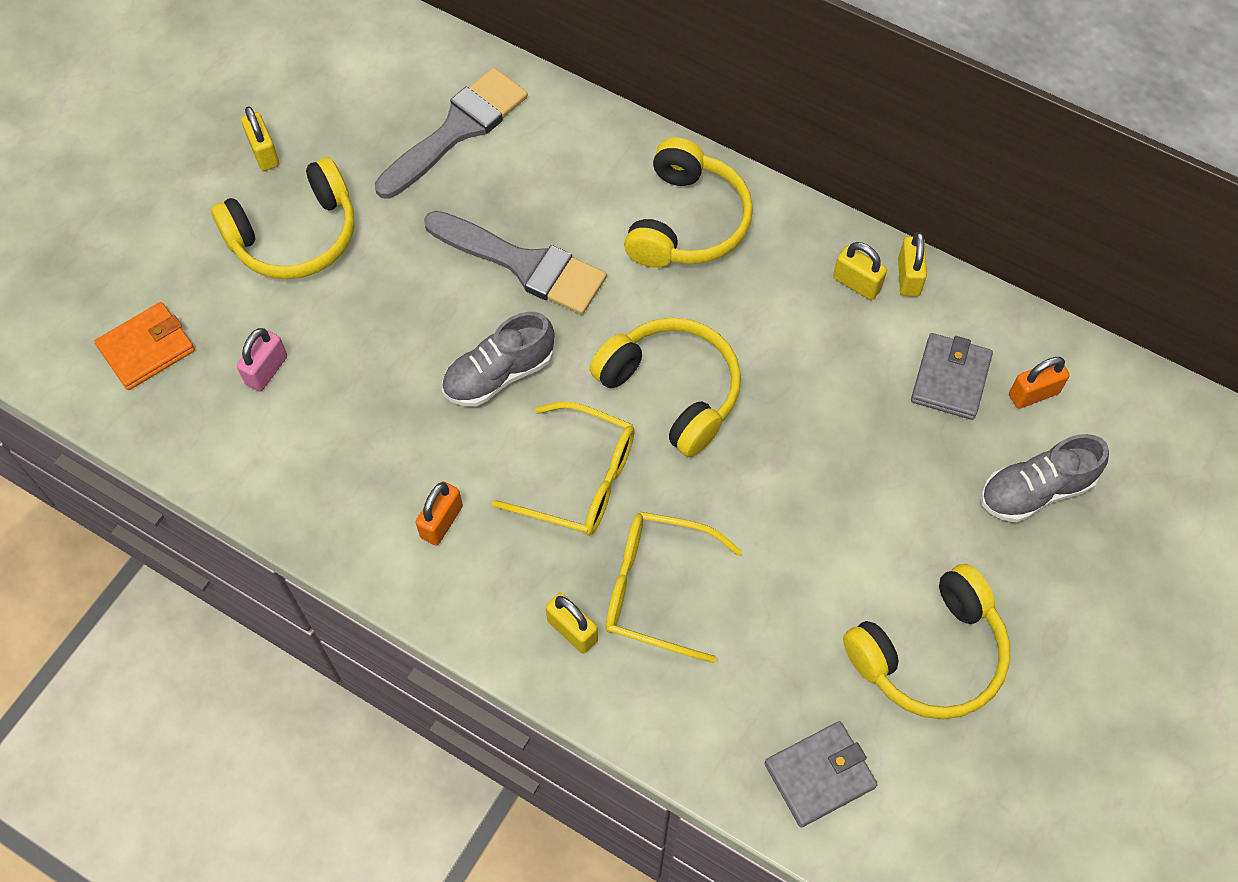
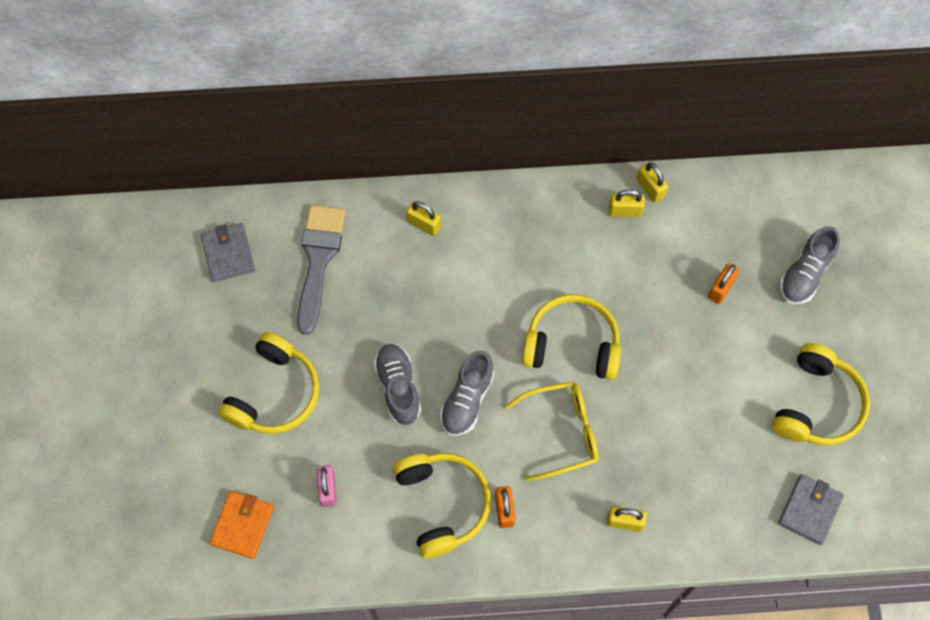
camera: 35 degrees left, 5 degrees up
yellow padlock [241,106,279,171] -> yellow padlock moved to [407,201,441,236]
grey brush [424,211,607,315] -> none
yellow glasses [606,512,742,663] -> none
yellow headphones [624,137,753,268] -> yellow headphones moved to [393,453,491,558]
grey wallet [911,333,993,420] -> grey wallet moved to [201,223,255,282]
orange padlock [1009,357,1070,409] -> orange padlock moved to [708,263,739,304]
none -> grey shoe [373,344,421,425]

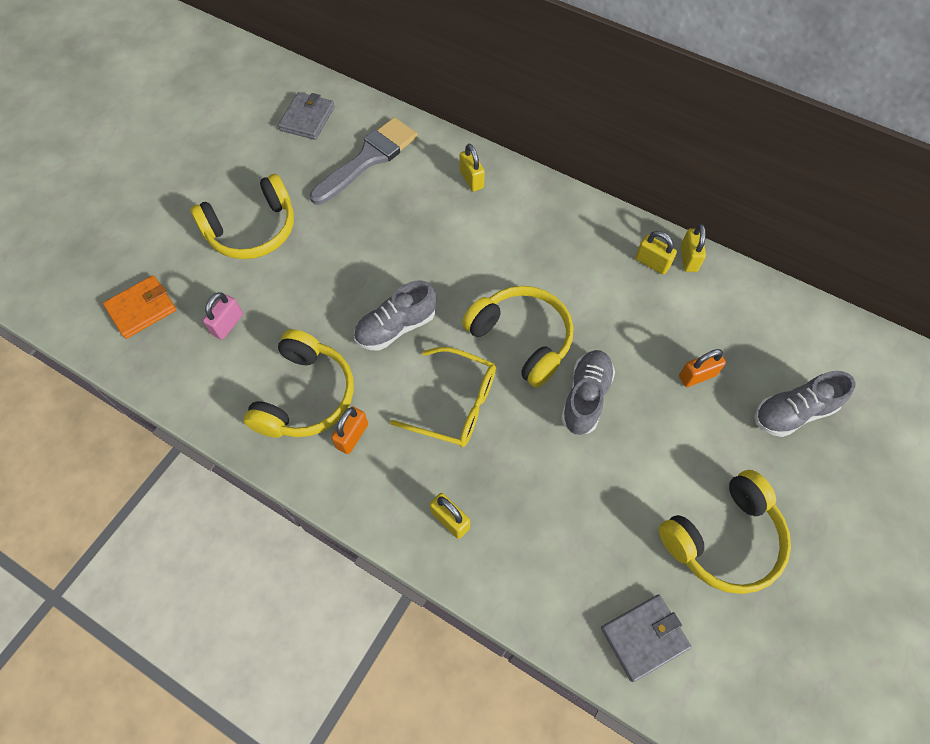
camera: 35 degrees right, 5 degrees down
grey shoe [373,344,421,425] -> grey shoe moved to [561,350,615,435]

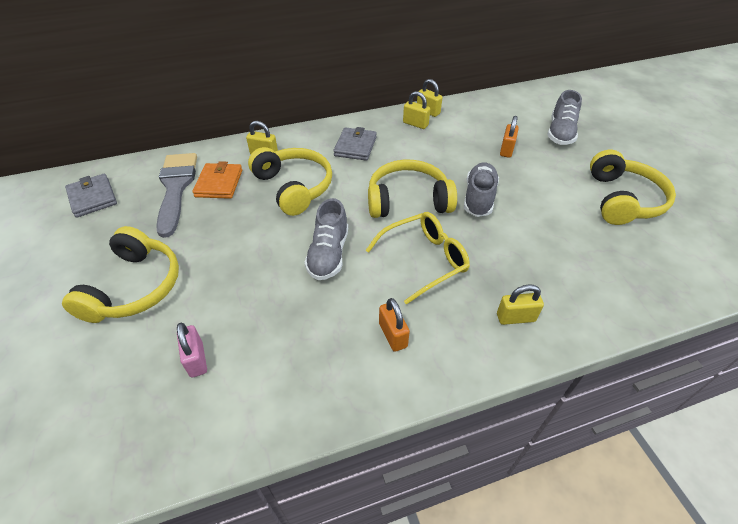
camera: 50 degrees left, 15 degrees down
orange wallet [103,275,176,339] -> orange wallet moved to [192,161,242,199]
yellow headphones [244,329,354,438] -> yellow headphones moved to [248,147,332,216]
grey shoe [561,350,615,435] -> grey shoe turned 45 degrees clockwise [464,163,499,217]
grey wallet [601,594,691,682] -> grey wallet moved to [333,127,377,161]
yellow padlock [635,231,677,275] -> yellow padlock turned 45 degrees clockwise [403,91,430,129]

